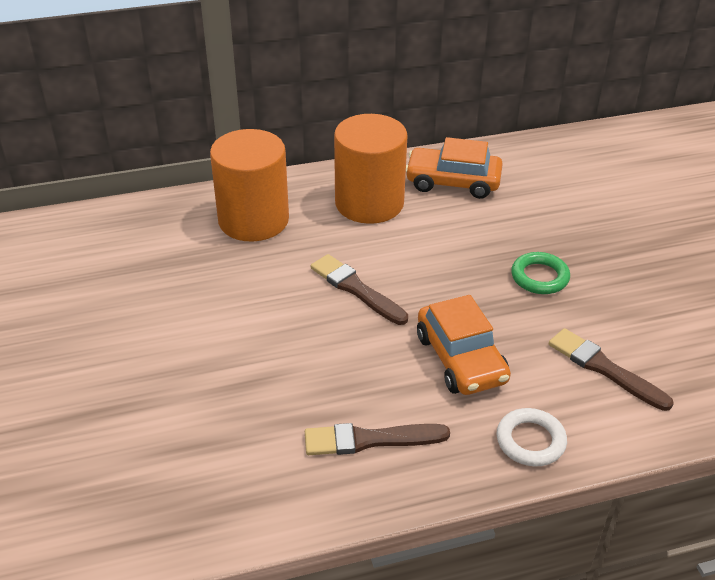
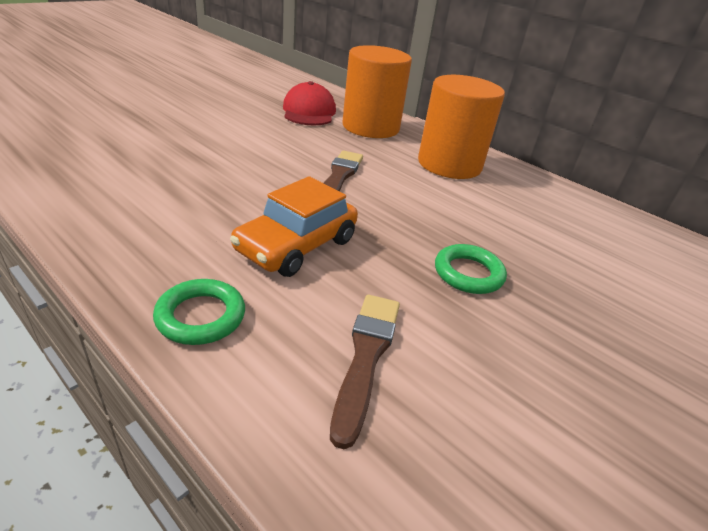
camera: 55 degrees right, 5 degrees down
brown brush [305,423,450,455] -> none
orange car [406,137,503,199] -> none
white ring [497,408,567,466] -> green ring [153,279,245,345]
none -> red cap [283,81,336,125]

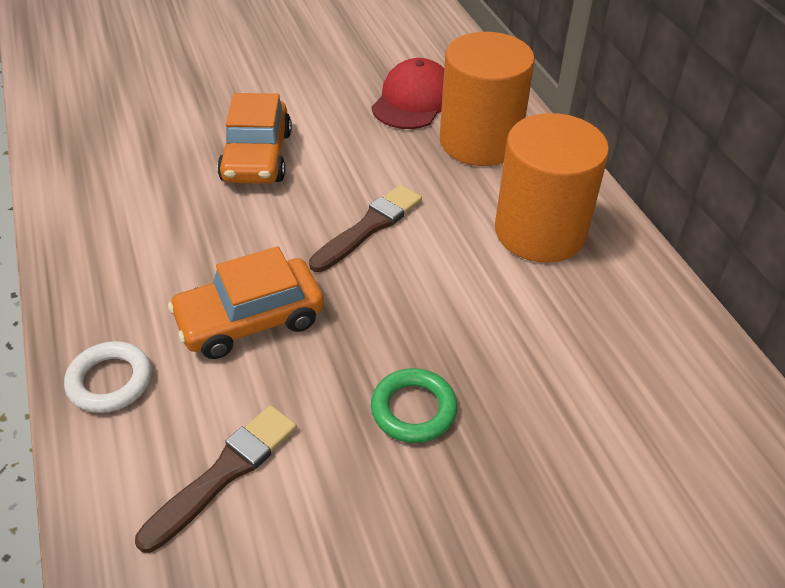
camera: 30 degrees right, 10 degrees up
green ring [153,279,245,345] -> white ring [64,341,152,413]
none -> orange car [217,93,292,184]

